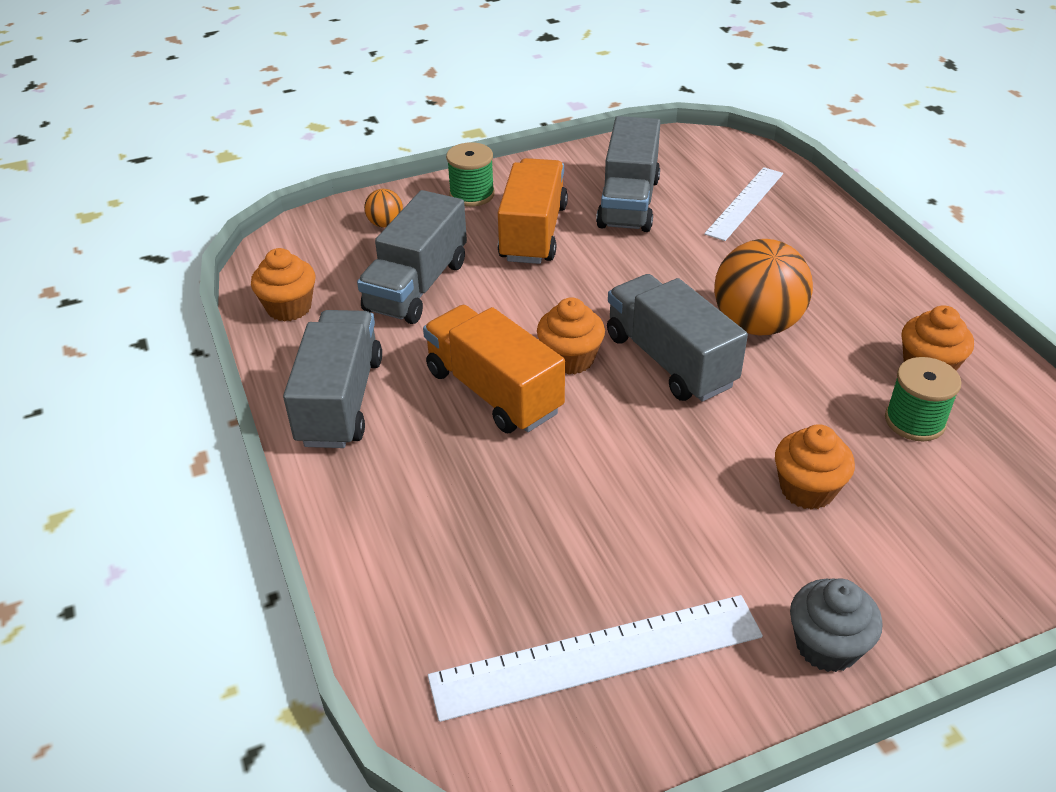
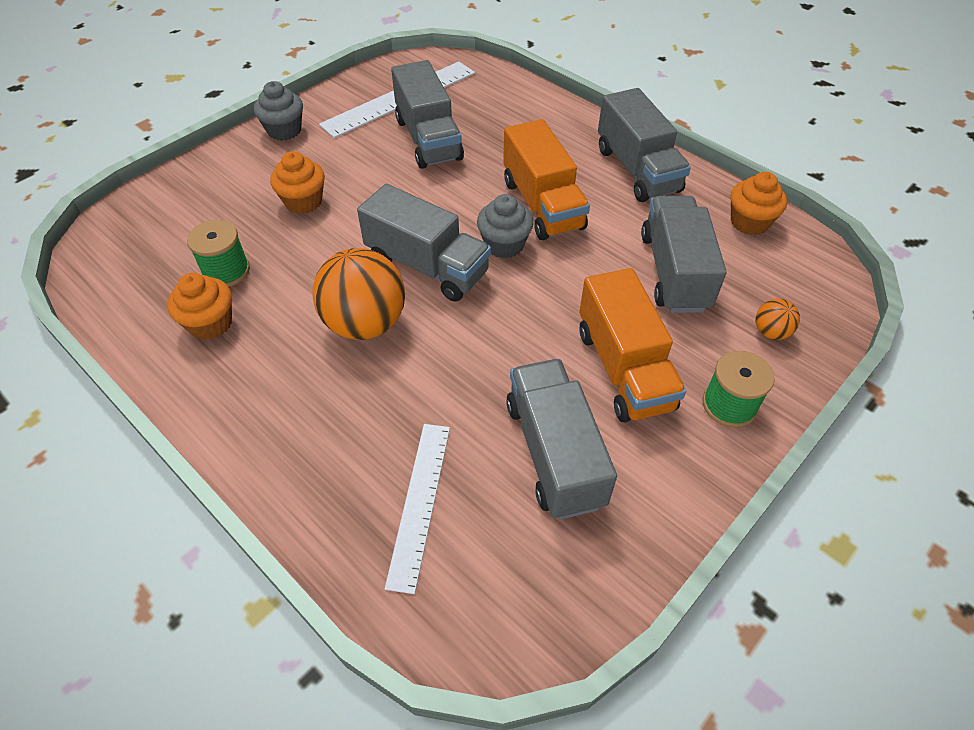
camera: 155 degrees right, 10 degrees up
orange truck [423,305,565,433] -> orange truck turned 45 degrees clockwise [503,119,590,240]
orange cupcake [537,297,605,375] -> grey cupcake [477,194,534,258]
none -> grey truck [391,60,464,169]

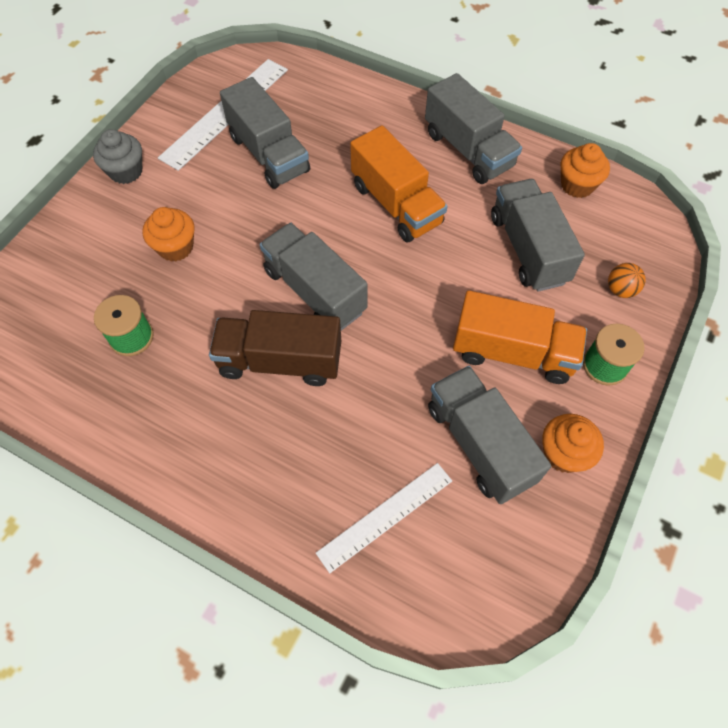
camera: 15 degrees left, 10 degrees up
orange cupcake [167,273,232,340] -> orange cupcake moved to [542,414,604,473]
orange ball [312,248,405,340] -> brown truck [209,310,341,386]
grey truck [357,184,491,302] -> grey truck turned 150 degrees counterclockwise [260,223,368,331]
white ruler [385,424,450,594] -> white ruler turned 60 degrees clockwise [316,463,452,573]
grey cupcake [477,194,534,258] -> none
orange truck [579,268,686,422] -> orange truck turned 45 degrees counterclockwise [453,290,587,384]

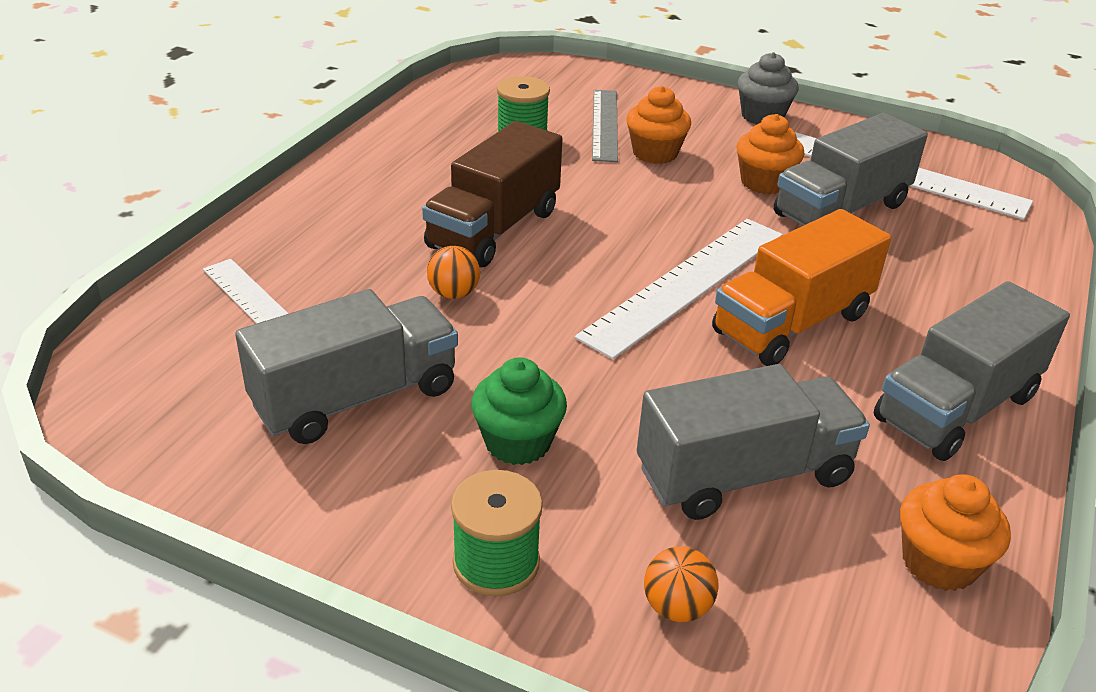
camera: 85 degrees right, 25 degrees down
brown truck [209,310,341,386] -> brown truck turned 150 degrees counterclockwise [422,121,563,267]
grey truck [260,223,368,331] -> none
orange truck [453,290,587,384] -> green cupcake [471,357,567,465]
orange cupcake [542,414,604,473] -> orange cupcake moved to [736,114,804,194]
none -> orange ball [427,246,480,299]
none -> white ruler [575,219,783,359]
none -> grey ruler [592,90,618,162]

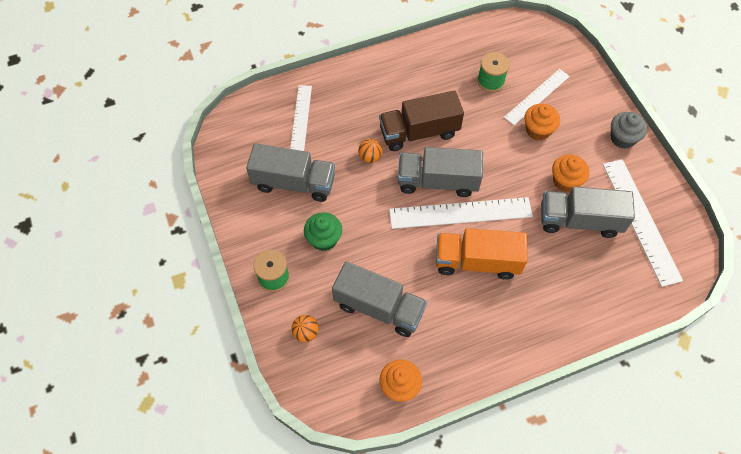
camera: 45 degrees right, 25 degrees up
grey ruler [592,90,618,162] -> white ruler [504,69,570,125]
grey truck [874,281,1070,461] -> grey truck moved to [398,147,483,197]

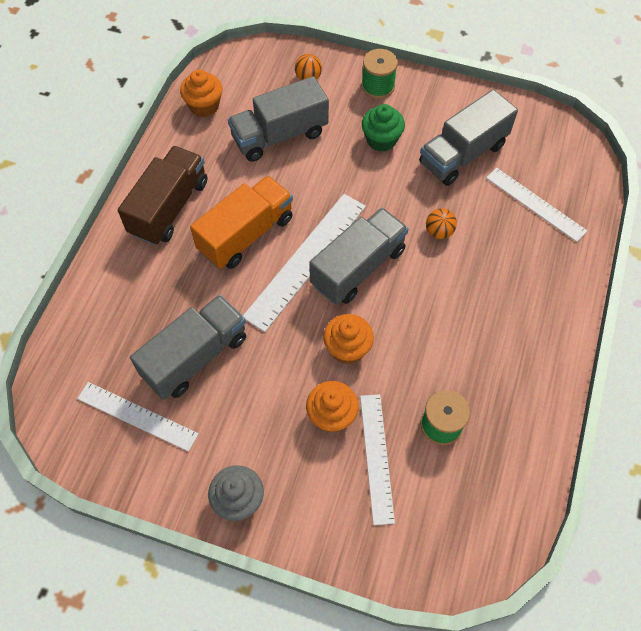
camera: 130 degrees right, 0 degrees up
brown truck [379,90,464,151] -> brown truck moved to [118,146,208,245]
orange cupcake [552,154,589,192] -> orange cupcake moved to [323,314,374,364]
white ruler [603,159,683,287] -> white ruler [77,382,199,452], size x0.66

